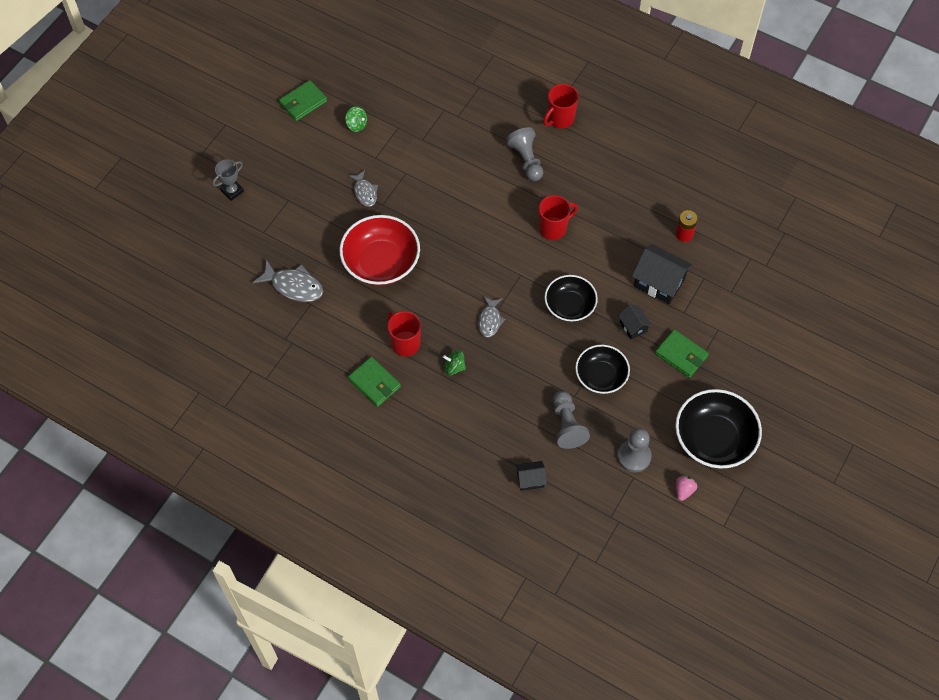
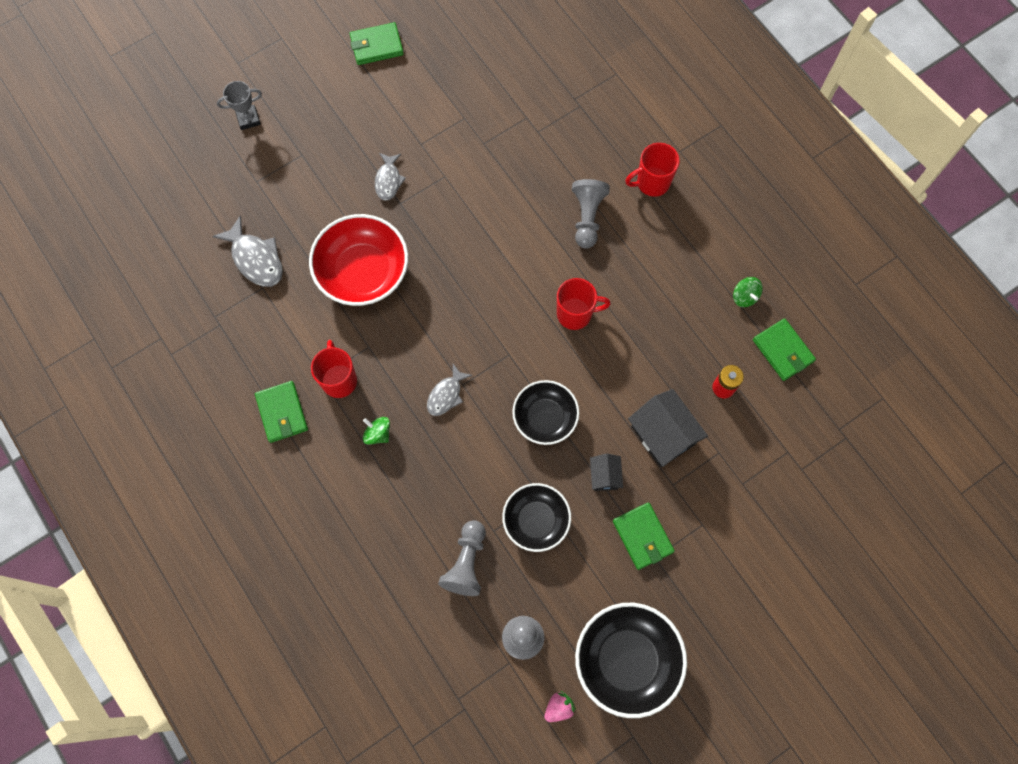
camera: 25 degrees right, 10 degrees up
green spinning top [345,106,367,132] -> green spinning top moved to [733,277,763,307]
black house [516,461,547,491] -> none
none -> green wallet [753,318,816,381]

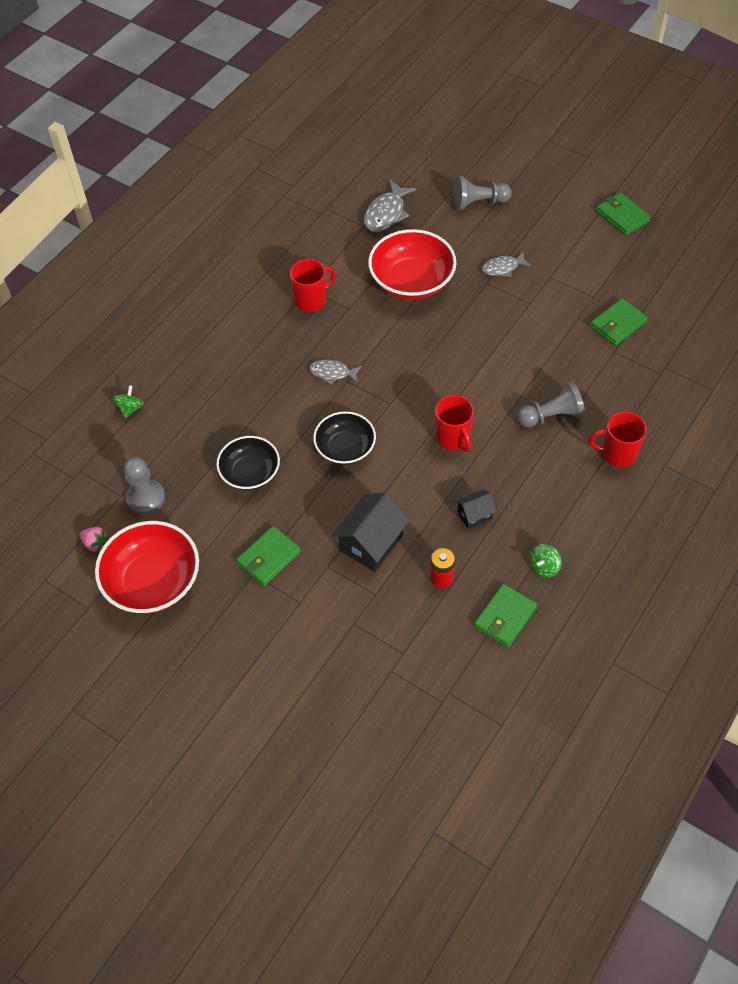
camera: 70 degrees right, 15 degrees down
grey trophy [217,81,262,130] -> none
green wallet [255,381,308,443] -> green wallet moved to [590,298,648,346]
green spinning top [363,417,390,445] -> green spinning top moved to [113,385,144,418]
grey pawn [438,520,486,596] -> grey pawn moved to [453,176,512,210]
black bowl [575,603,687,718] -> red bowl [95,521,199,613]
black house [590,454,623,491] -> black house moved to [455,489,496,529]
red mug [625,143,680,197] -> red mug turned 45 degrees counterclockwise [589,411,647,467]

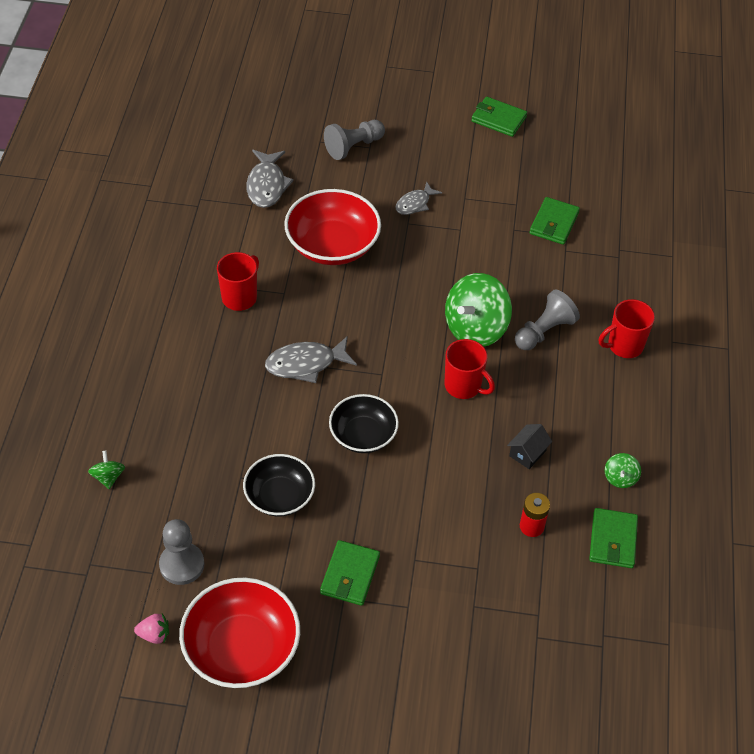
camera: 30 degrees left, 5 degrees down
grey fish [309,359,362,385] -> grey fish [265,337,357,383], size x1.55
black house [332,493,410,572] -> none
none -> green spinning top [445,273,512,347]

